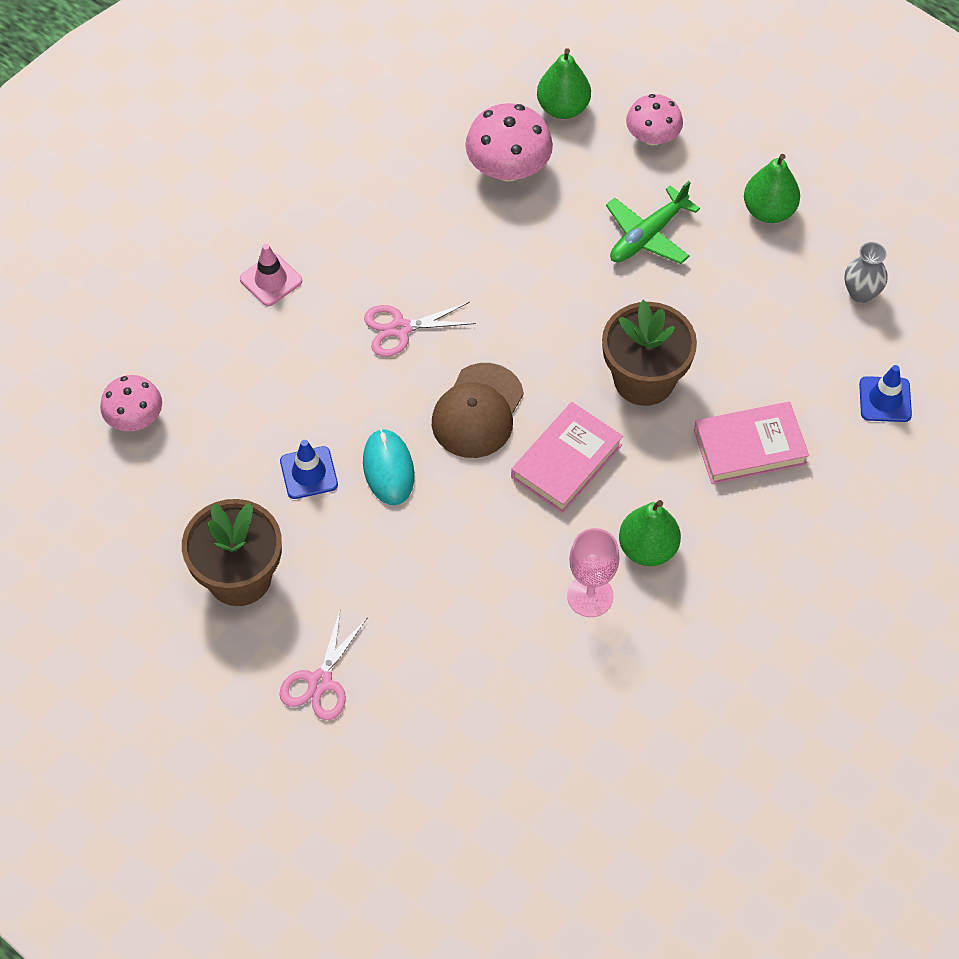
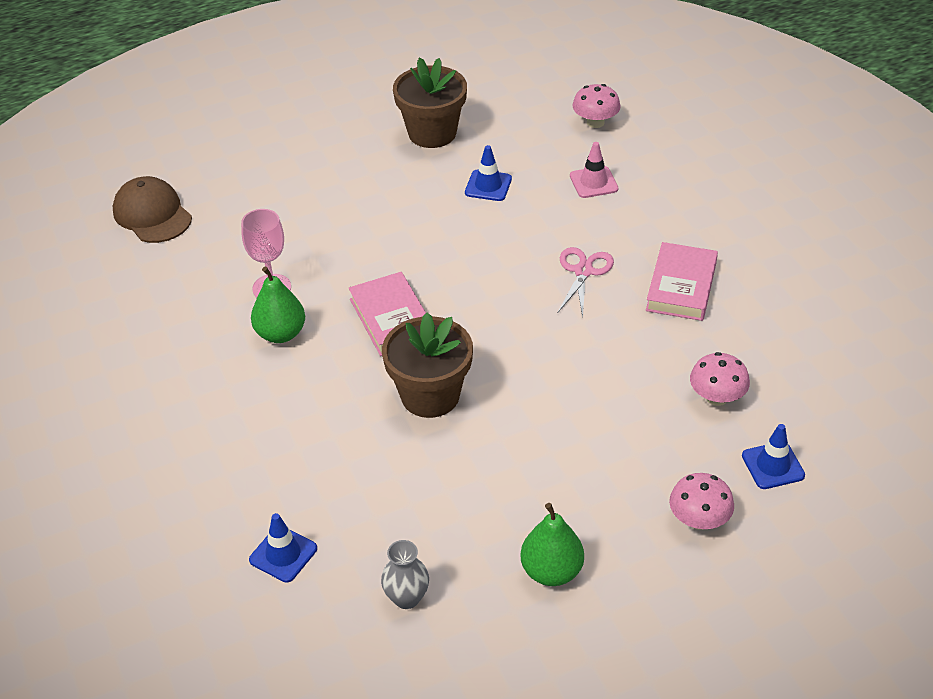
camera: 120 degrees right, 15 degrees down
pink traffic cone [240,244,302,306] -> pink traffic cone moved to [570,142,618,198]
pink scissors [279,608,368,720] -> none
turquoise mouse [363,429,415,505] -> none
brown cap [432,363,524,458] -> brown cap moved to [113,176,192,243]
pink mushroom [465,103,553,182] -> pink mushroom [690,352,750,406], size x0.66
green pear [537,48,591,119] -> blue traffic cone [742,424,805,489]
green plane [606,181,700,264] -> none
pink book [694,402,809,484] -> pink book moved to [646,242,718,321]

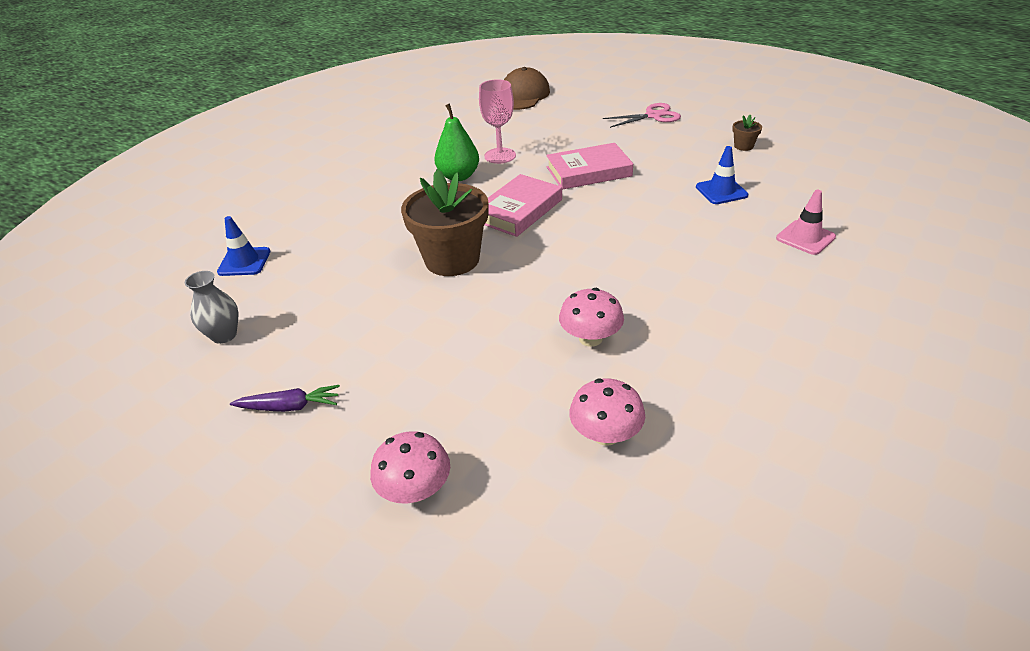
camera: 60 degrees right, 5 degrees down
brown flower pot [393,58,467,148] -> brown flower pot [732,115,762,151], size x0.41
green pear [520,503,584,586] -> purple carrot [230,385,340,412]
pink scissors [558,247,614,318] -> pink scissors moved to [603,103,681,128]
pink mushroom [573,84,621,128] -> pink mushroom moved to [559,288,624,347]
pink book [646,242,718,321] -> pink book moved to [546,143,633,190]
blue traffic cone [742,424,805,489] -> none

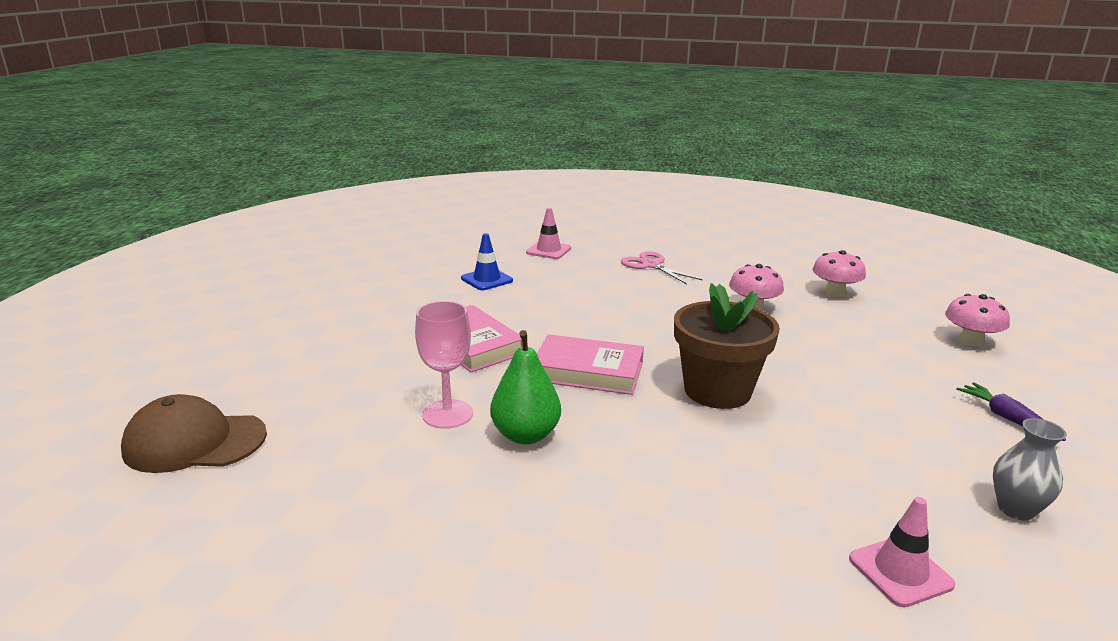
camera: 115 degrees left, 15 degrees down
blue traffic cone [217,216,270,276] -> pink traffic cone [849,497,956,607]
pink scissors [603,103,681,128] -> pink scissors moved to [621,251,703,284]
brown flower pot [732,115,762,151] -> none

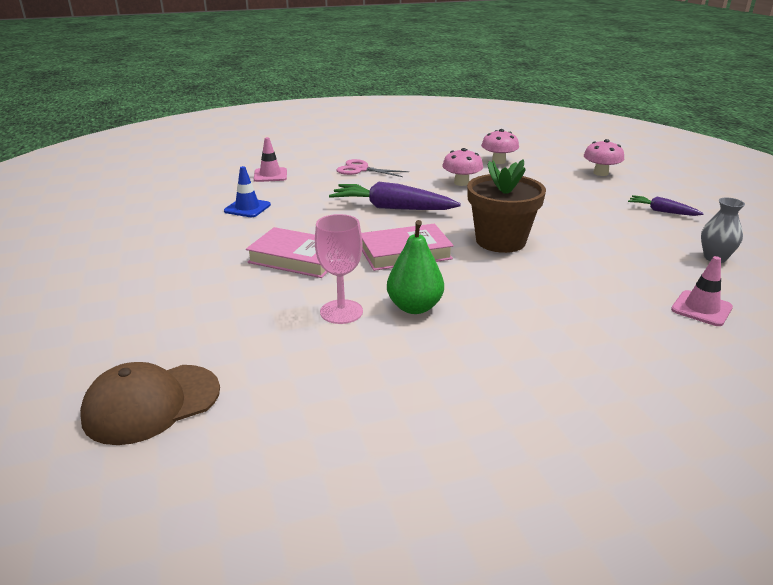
camera: 30 degrees left, 5 degrees up
none -> purple carrot [329,182,461,210]

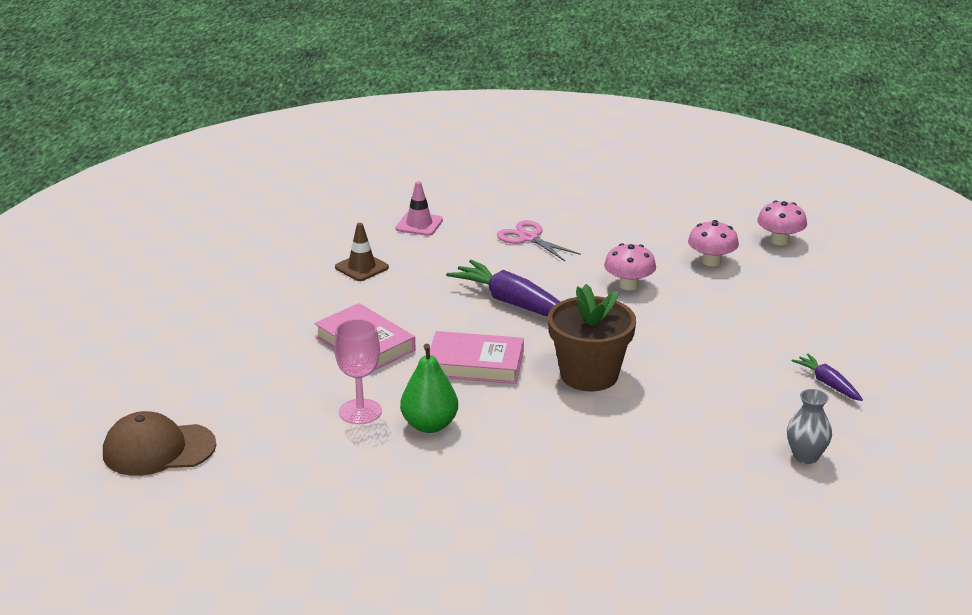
camera: 25 degrees right, 0 degrees up
blue traffic cone [224,166,271,217] -> brown traffic cone [335,223,389,281]
pink mushroom [584,139,624,176] -> pink mushroom moved to [757,200,807,245]
pink traffic cone [671,256,733,326] -> none

